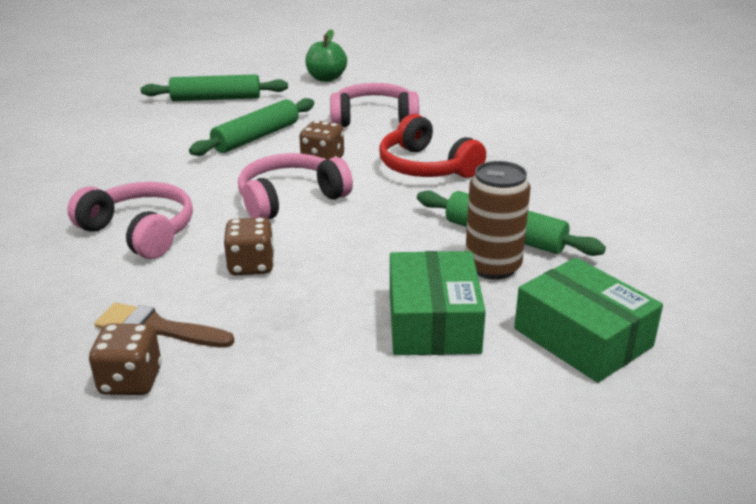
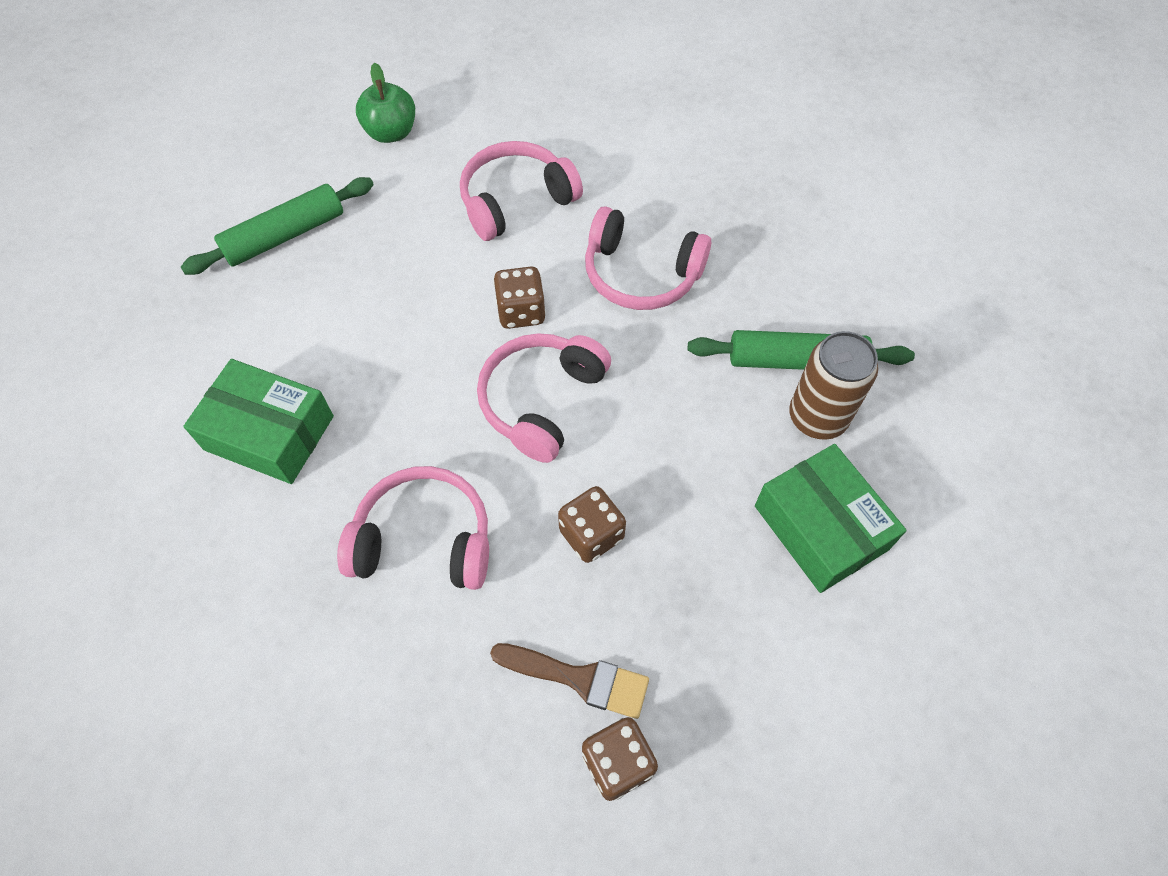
camera: 30 degrees left, 30 degrees up
brown brush [94,303,235,348] -> brown brush turned 150 degrees counterclockwise [490,643,649,719]
green rolling pin [189,98,314,156] -> none
red headphones [379,114,486,178] -> pink headphones [585,206,711,310]
green box [514,257,663,383] -> green box moved to [183,359,334,484]

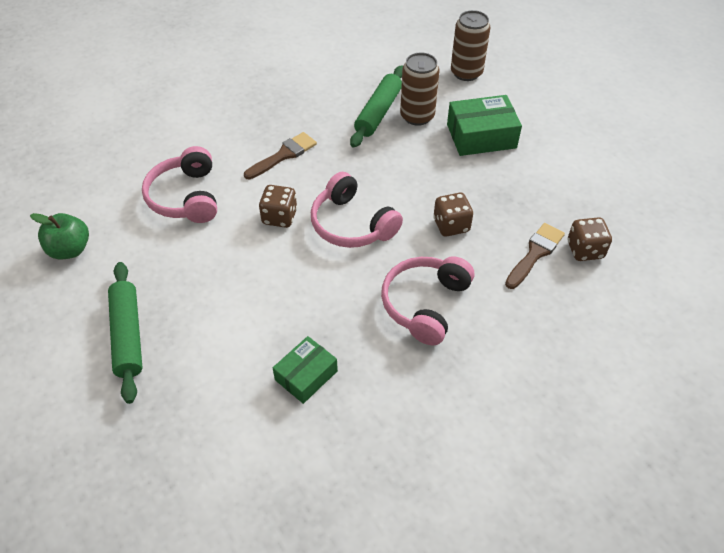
camera: 70 degrees left, 10 degrees down
green box [183,359,334,484] -> green box [273,336,338,404], size x0.64
pink headphones [585,206,711,310] -> brown brush [244,132,317,180]
none -> brown can [451,10,490,81]

